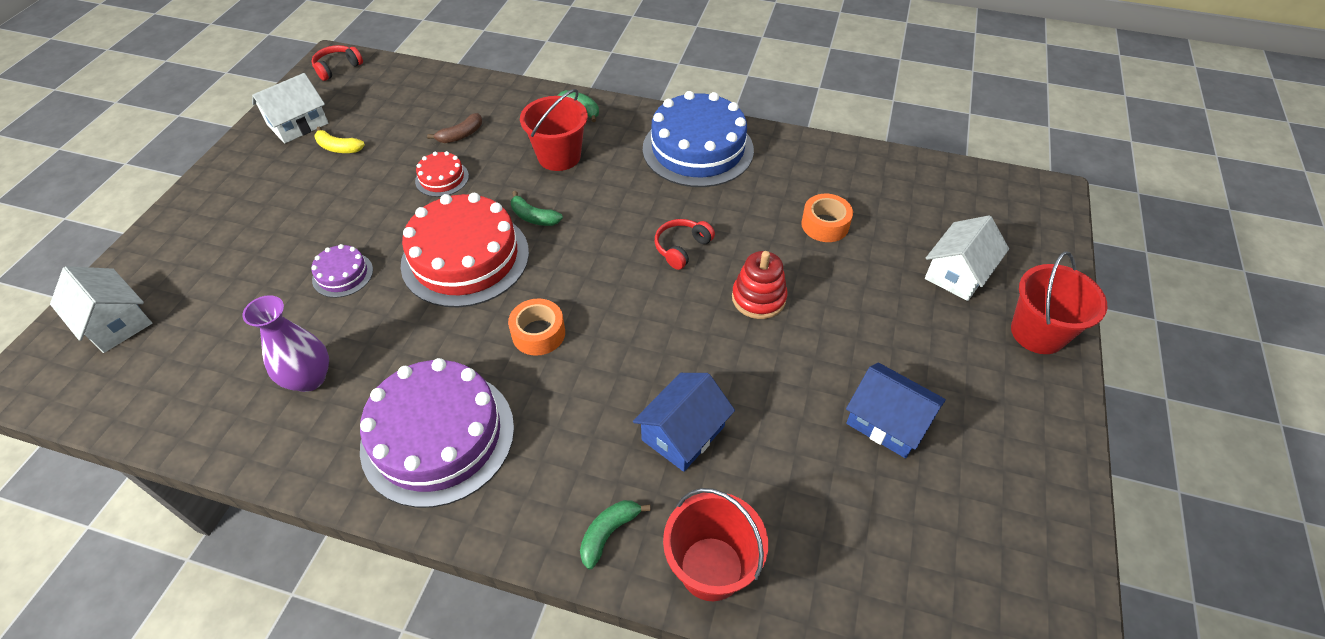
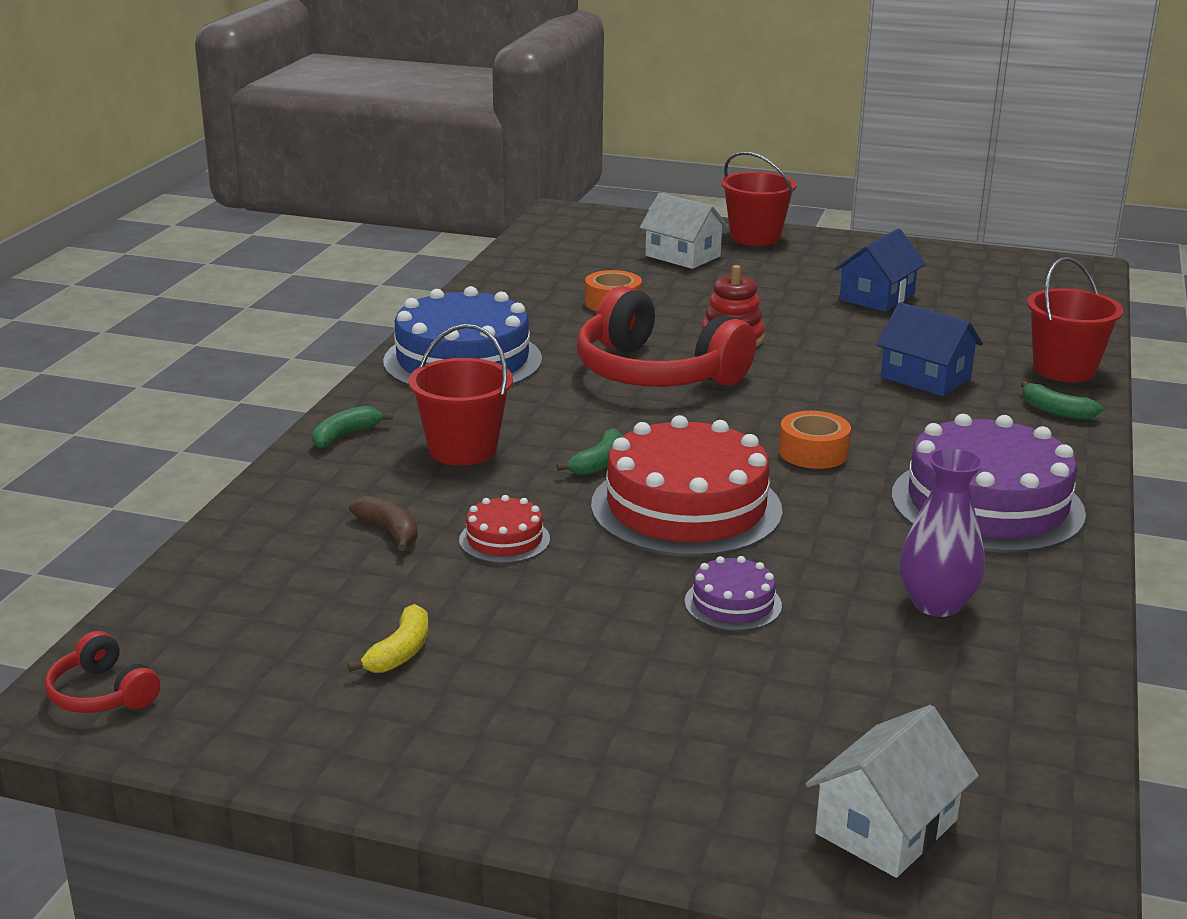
camera: 90 degrees left, 25 degrees down
white house [252,73,328,143] -> none
red headphones [655,219,715,270] -> red headphones [577,286,756,387], size x2.26

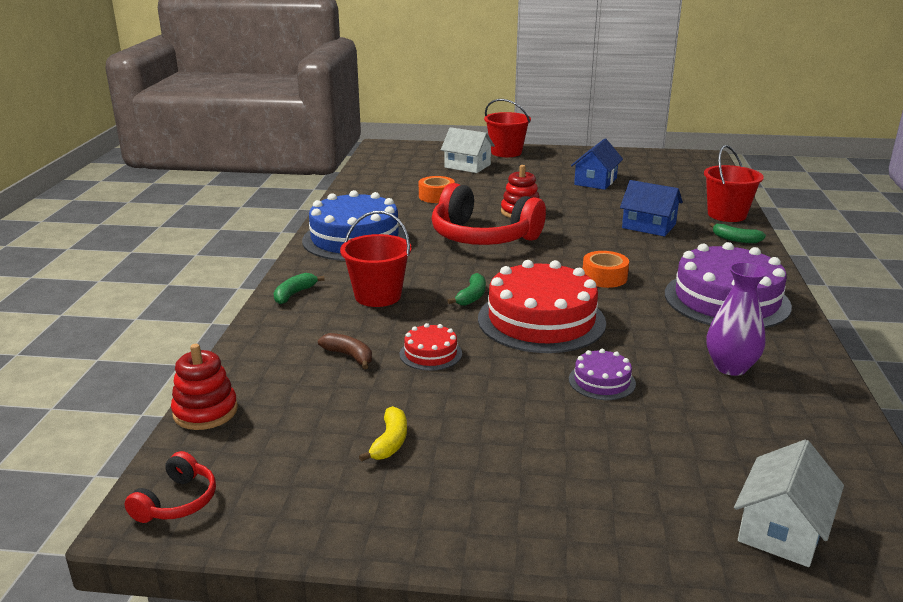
camera: 10 degrees left, 0 degrees up
red headphones [45,631,160,713] -> red headphones turned 105 degrees counterclockwise [124,451,216,523]
none -> red stacking toy [171,344,238,430]

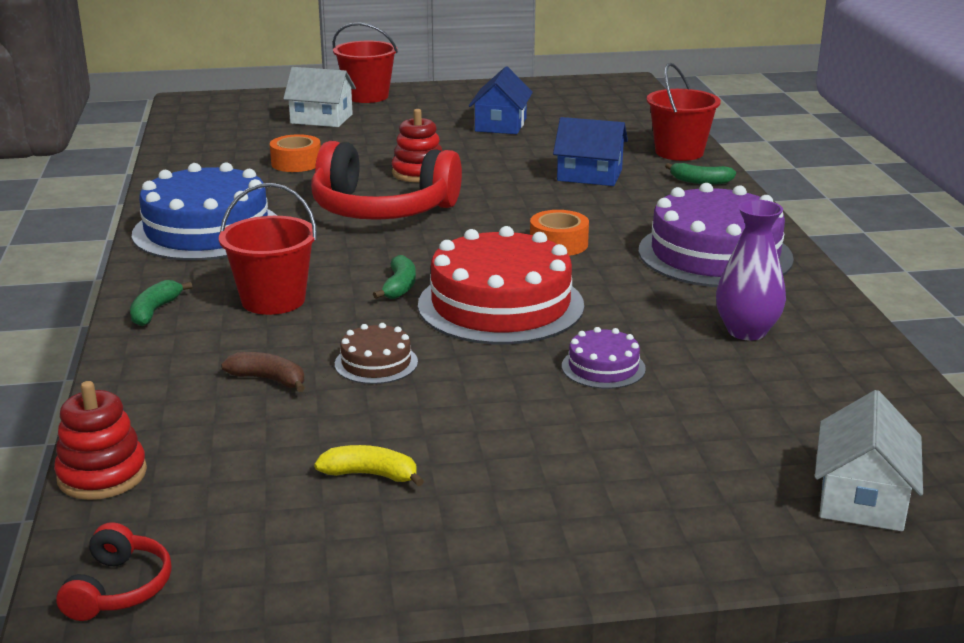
camera: 15 degrees left, 0 degrees up
yellow banana [359,406,407,462] -> yellow banana turned 75 degrees counterclockwise [314,445,424,486]
red cake [400,323,462,371] -> brown cake [335,323,418,384]

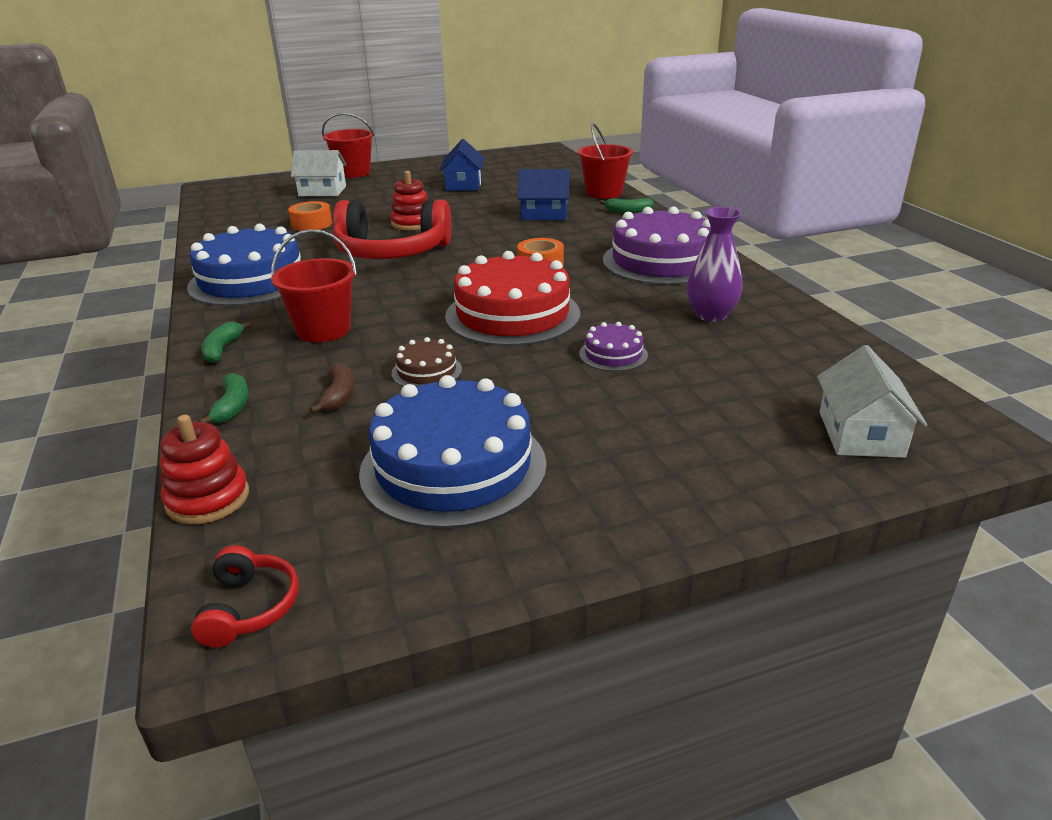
camera: 10 degrees left, 5 degrees up
brown banana [221,352,305,392] -> brown banana turned 75 degrees clockwise [309,363,354,414]
yellow banana [314,445,424,486] -> blue cake [359,375,547,529]
green banana [373,255,416,299] -> green banana moved to [199,373,249,423]

